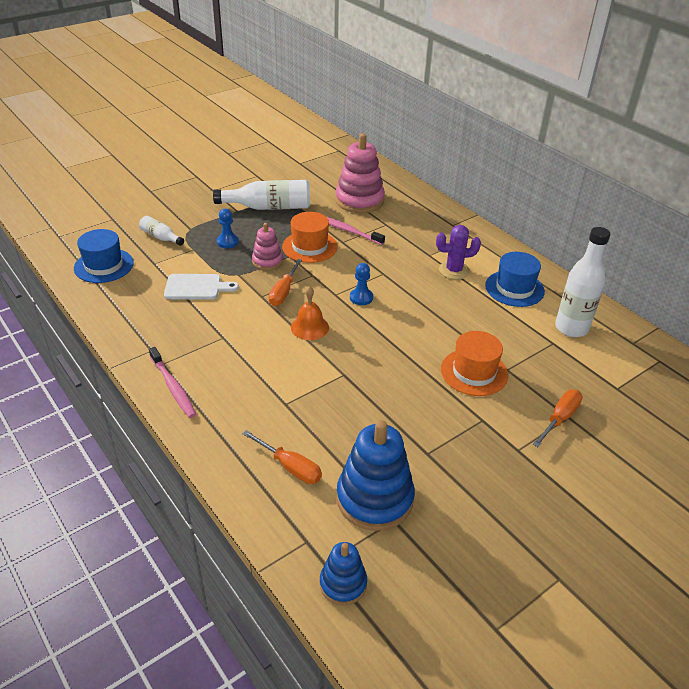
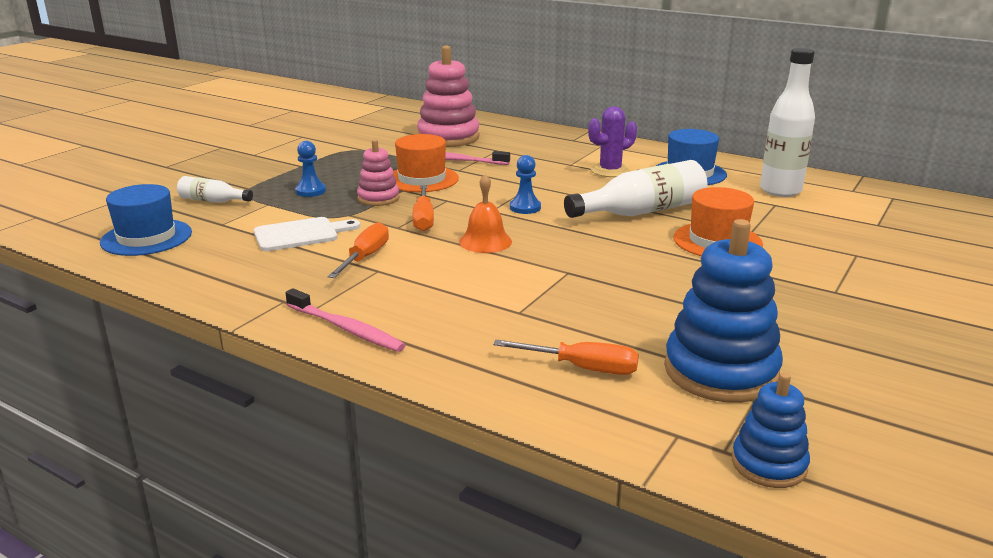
camera: 20 degrees left, 15 degrees down
white bottle [213,180,310,210] -> white bottle moved to [564,160,707,218]
orange screwdriver [533,390,583,447] -> orange screwdriver moved to [328,222,389,278]

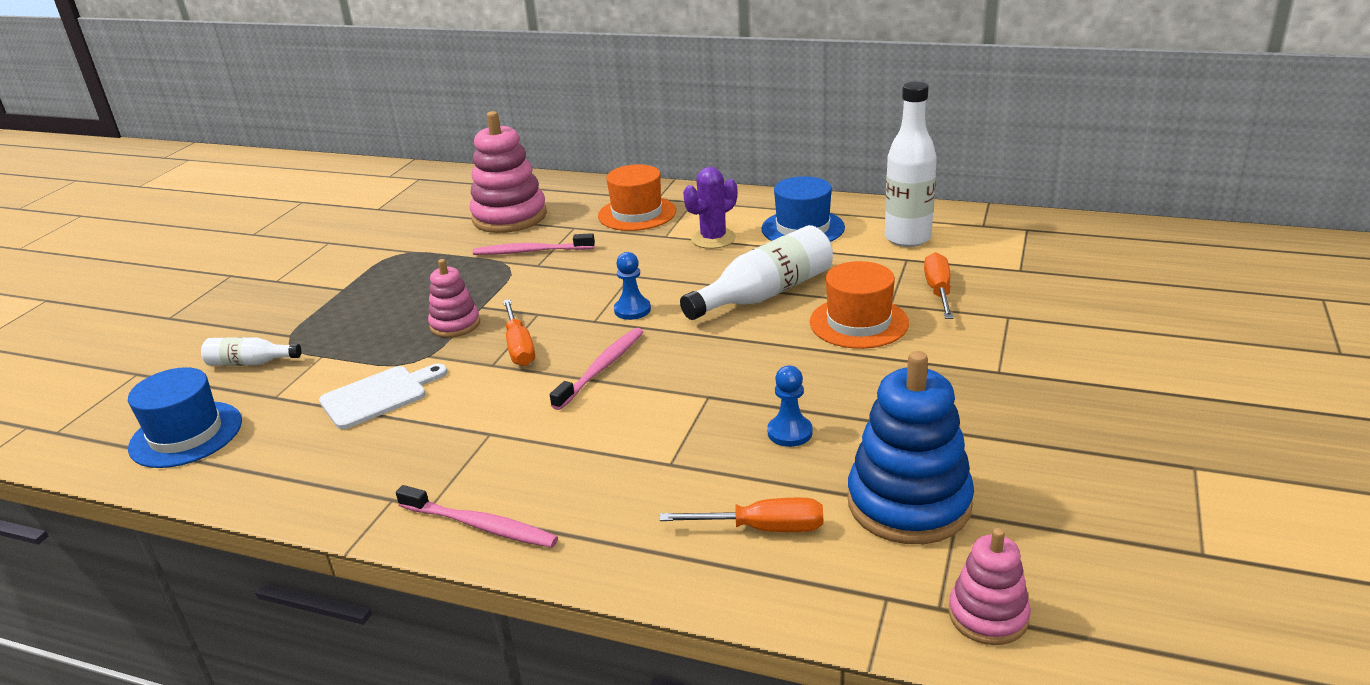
camera: 10 degrees left, 5 degrees up
blue pawn [295,141,326,197] -> blue pawn moved to [767,366,813,447]
orange screwdriver [328,222,389,278] -> orange screwdriver moved to [924,252,953,319]
orange hat [393,134,459,192] -> orange hat moved to [598,164,676,231]
orange bell [459,174,512,253] -> pink toothbrush [550,328,643,410]
blue stacking toy [732,373,810,488] -> pink stacking toy [948,528,1031,645]

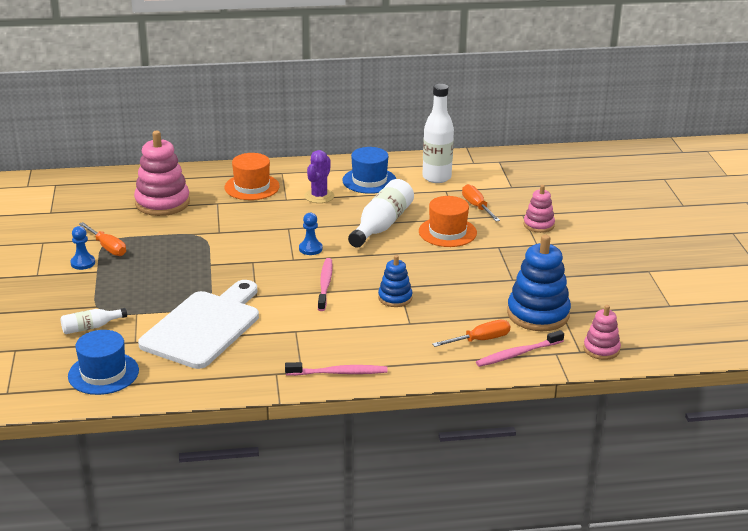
camera: 30 degrees left, 0 degrees up
white cutting board [319,363,447,429] -> white cutting board [138,280,259,369], size x1.88
pink stacking toy [428,259,480,338] -> pink stacking toy moved to [524,185,555,233]
pink toothbrush [473,233,595,255] -> pink toothbrush moved to [476,330,564,367]
orange screwdriver [503,299,535,366] -> orange screwdriver moved to [79,222,126,256]
blue pawn [767,366,813,447] -> blue pawn moved to [70,226,95,270]
none -> blue stacking toy [378,255,412,307]

